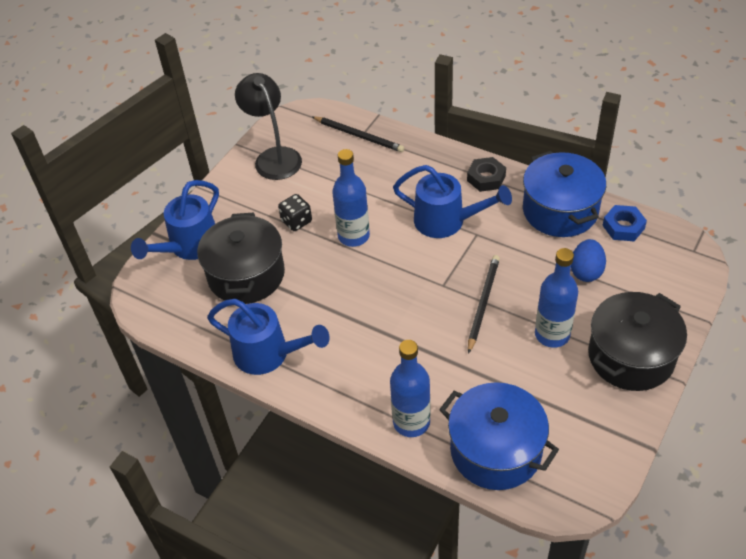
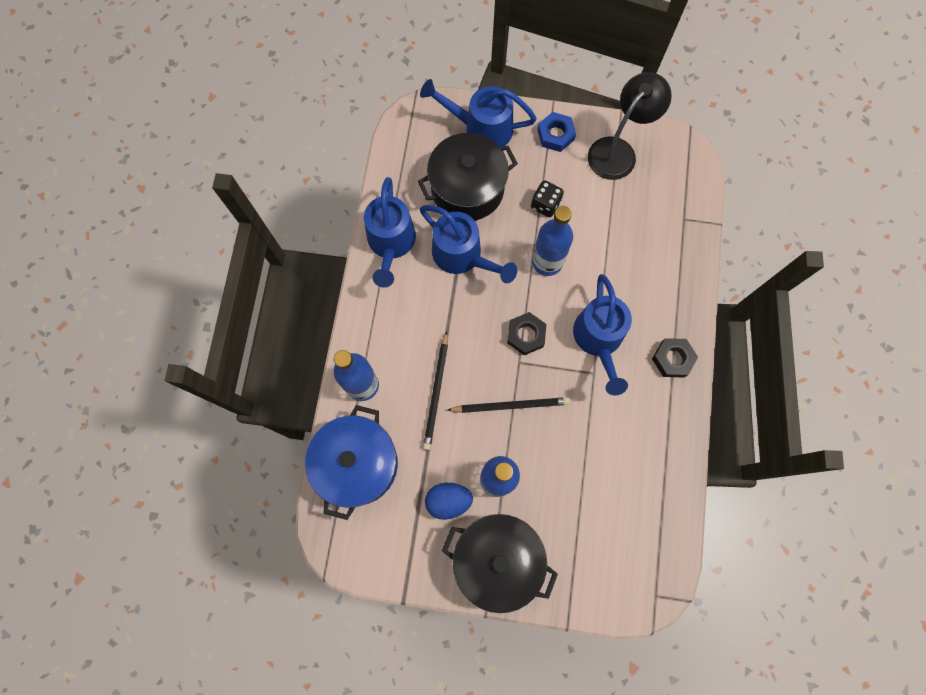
camera: 65 degrees right, 25 degrees up
black pencil [312,116,404,152] -> black pencil moved to [423,331,448,450]
blue pot [523,151,606,237] -> none
blue egg [571,239,606,282] -> blue egg moved to [425,483,473,520]
blue nut [602,205,647,241] -> blue nut moved to [537,112,576,152]
none -> blue watering can [420,205,517,283]
none -> black nut [507,312,547,355]

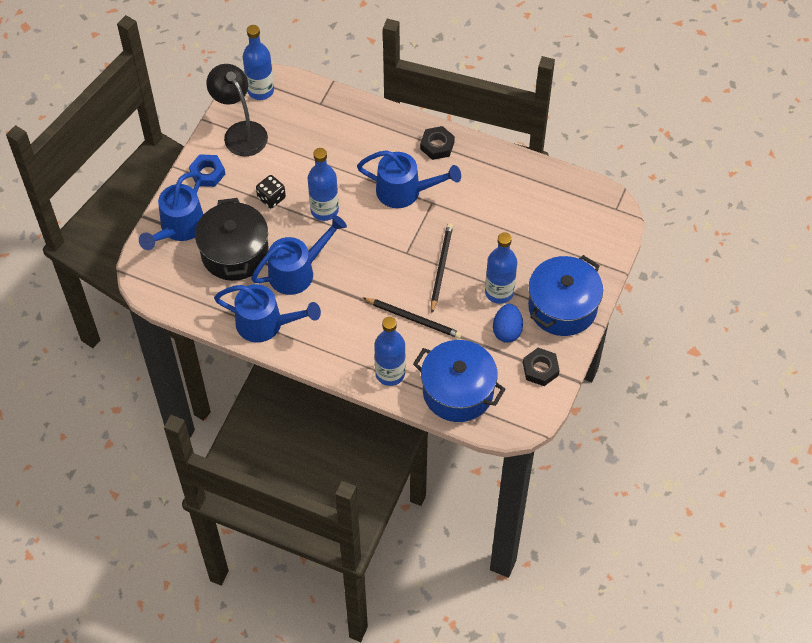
camera: 75 degrees left, 15 degrees down
black pot [442,514,558,613] -> blue pot [528,255,603,336]
black nut [507,312,547,355] -> black nut moved to [523,348,560,386]
none -> blue bottle [243,25,274,100]

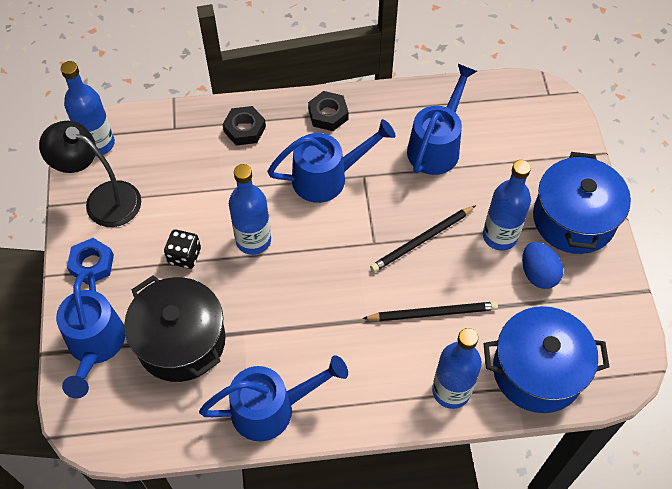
camera: 30 degrees left, 0 degrees up
blue watering can [251,215,347,295] -> blue watering can moved to [407,64,477,175]
black pencil [431,223,453,313] -> black pencil turned 105 degrees counterclockwise [370,205,476,272]
black nut [523,348,560,386] -> black nut moved to [222,106,266,145]

